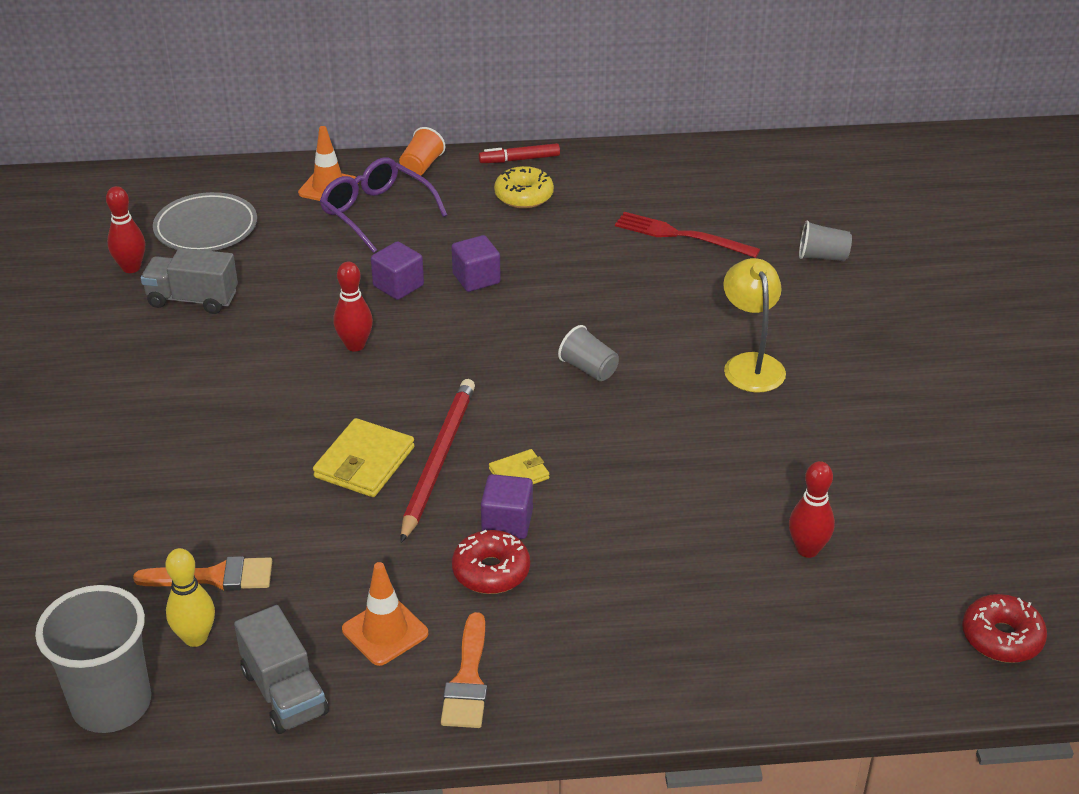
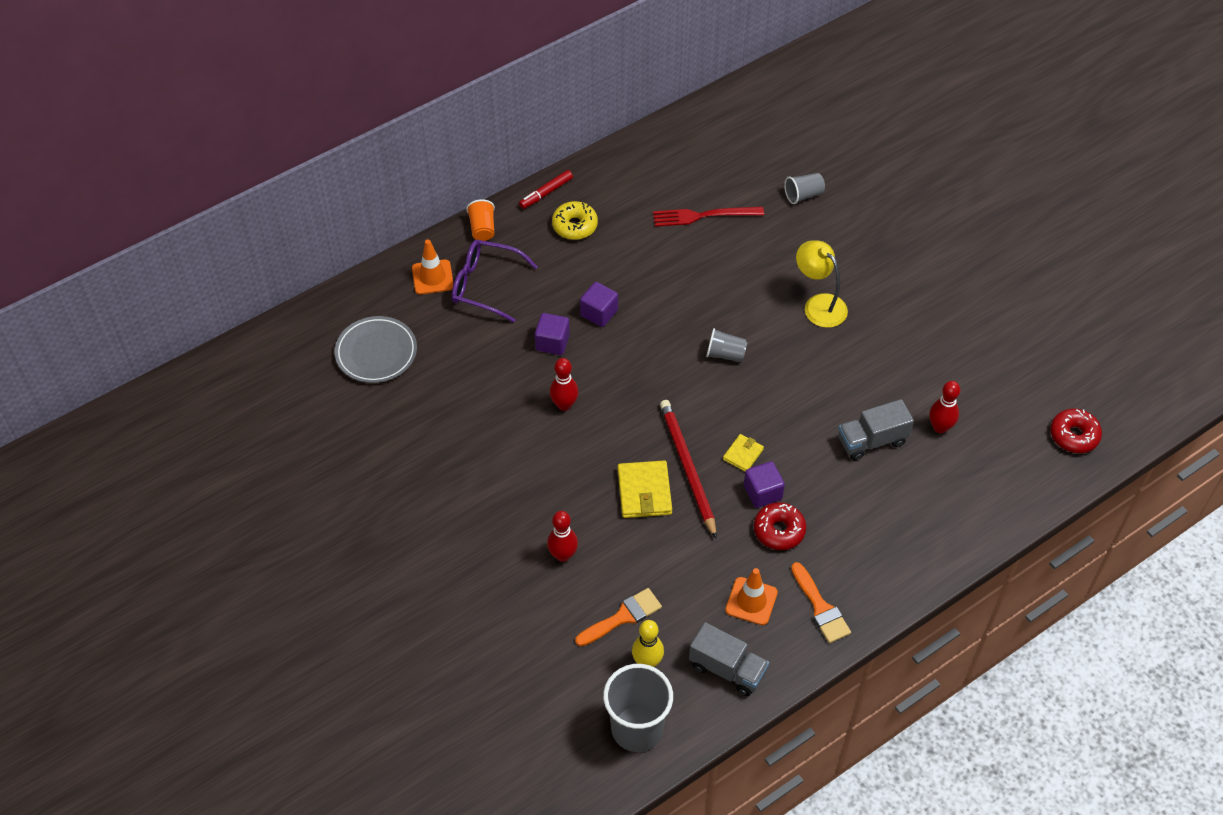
camera: 30 degrees left, 15 degrees up
red bowling pin [106,186,145,273] -> red bowling pin moved to [547,511,578,562]
grey truck [141,248,238,314] -> grey truck moved to [838,399,914,460]

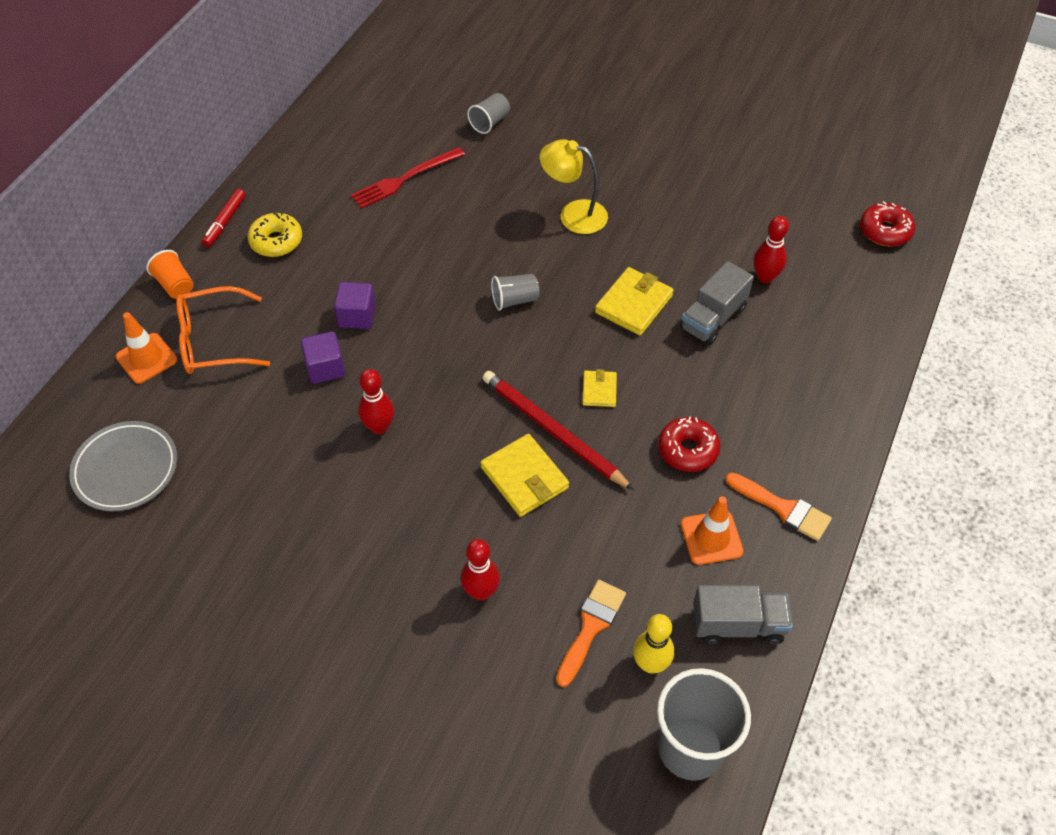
camera: 30 degrees left, 0 degrees up
purple glasses [452,240,538,322] -> orange glasses [176,286,270,374]
purple cube [744,461,785,508] -> none
none -> yellow wallet [595,267,674,335]

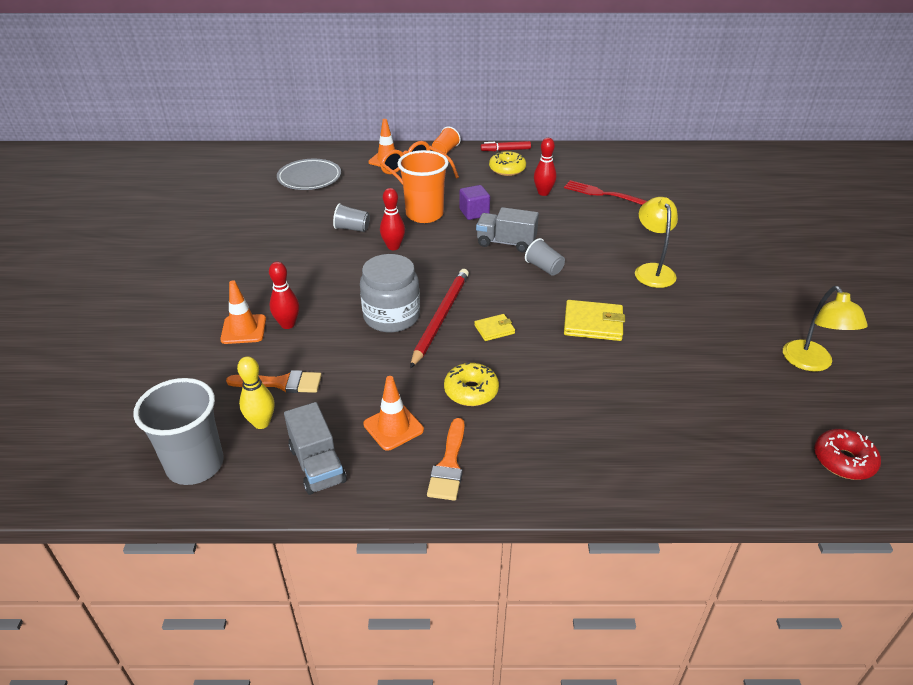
camera: 65 degrees right, 15 degrees down
purple cube [301,331,345,384] -> orange cup [398,150,449,223]
grey cup [467,93,510,134] -> grey cup moved to [333,203,370,232]
yellow wallet [480,434,569,517] -> grey jar [360,254,420,332]
red donut [658,417,721,472] -> yellow donut [444,362,499,406]
grey truck [680,261,754,345] -> grey truck moved to [476,207,539,252]
red bowling pin [754,216,789,283] -> red bowling pin moved to [534,138,556,196]
none -> orange traffic cone [220,280,266,344]
none -> yellow lamp [783,286,868,372]

